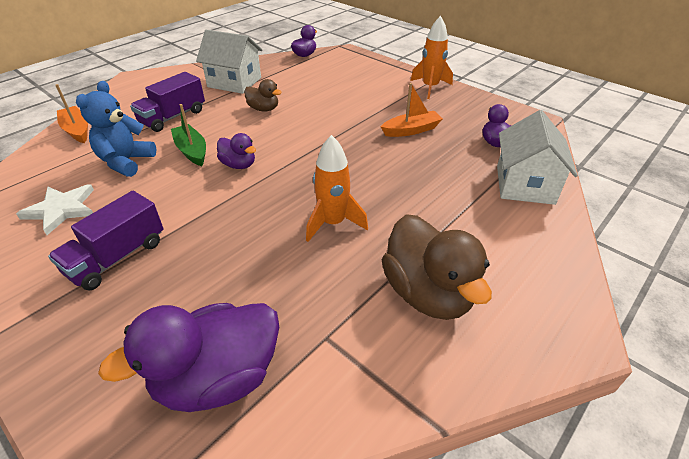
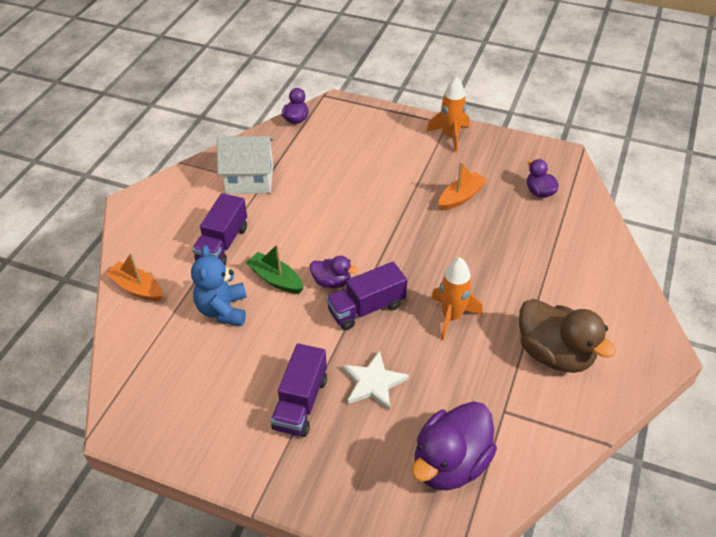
camera: 20 degrees left, 5 degrees up
white star [16,184,94,235] -> white star moved to [342,350,409,411]
brown duck [244,79,282,112] -> none
white house [497,110,578,205] -> none
none -> purple truck [326,262,407,330]

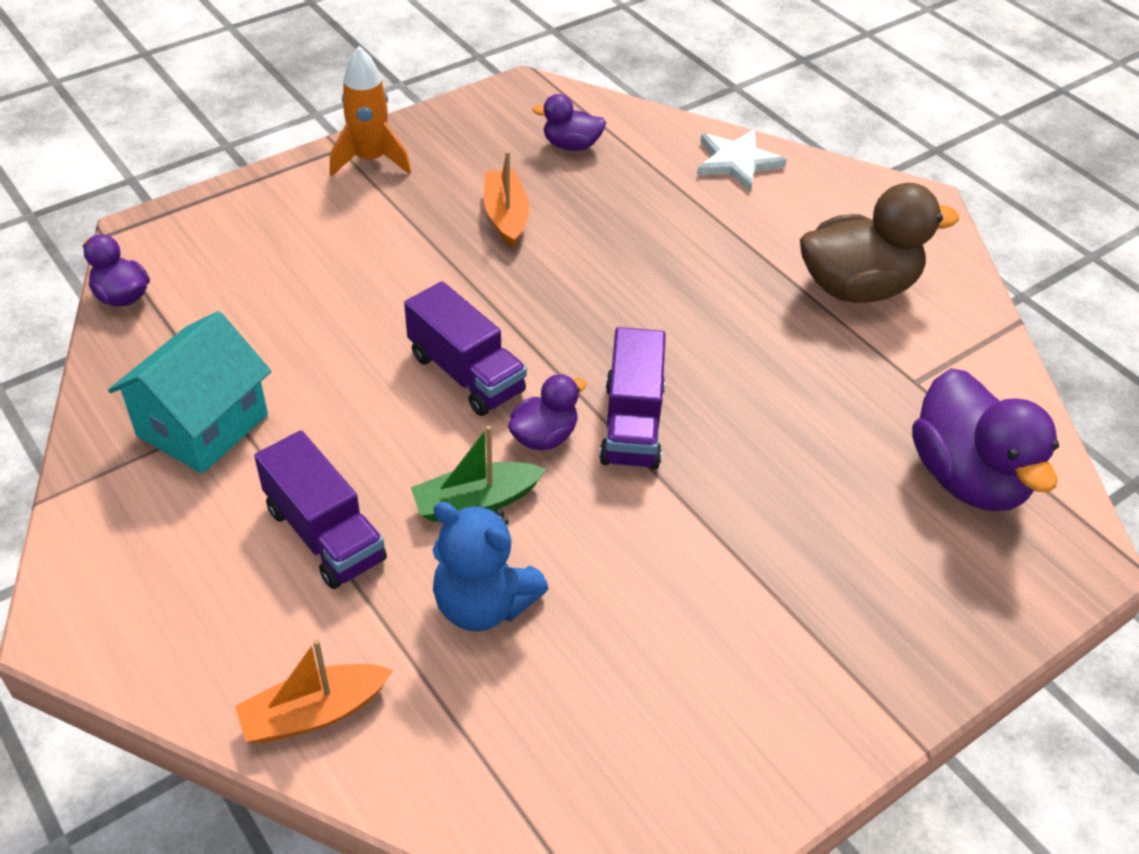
camera: 60 degrees left, 0 degrees up
white house [217,136,274,194] -> turquoise house [108,311,271,474]
purple truck [271,343,327,437] -> purple truck moved to [404,281,527,416]
white star [342,350,409,411] -> white star moved to [697,129,787,192]
orange rocket [431,257,483,340] -> none

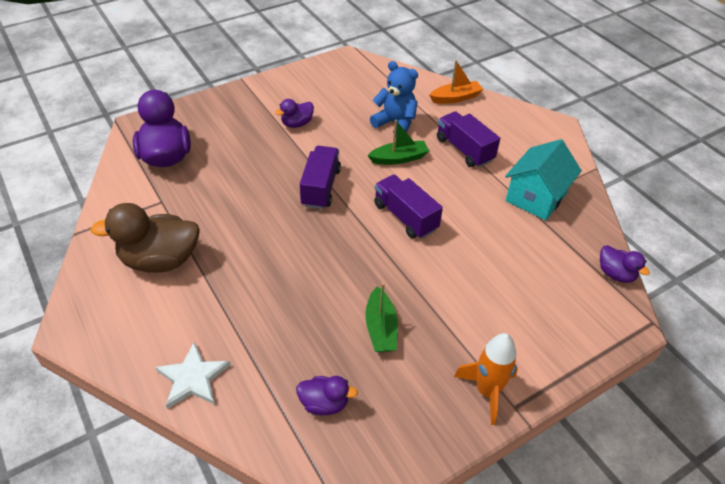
camera: 175 degrees left, 0 degrees up
orange boat [484,151,529,248] -> green boat [365,283,398,352]
purple duck [508,374,586,451] -> purple duck moved to [275,99,314,128]

